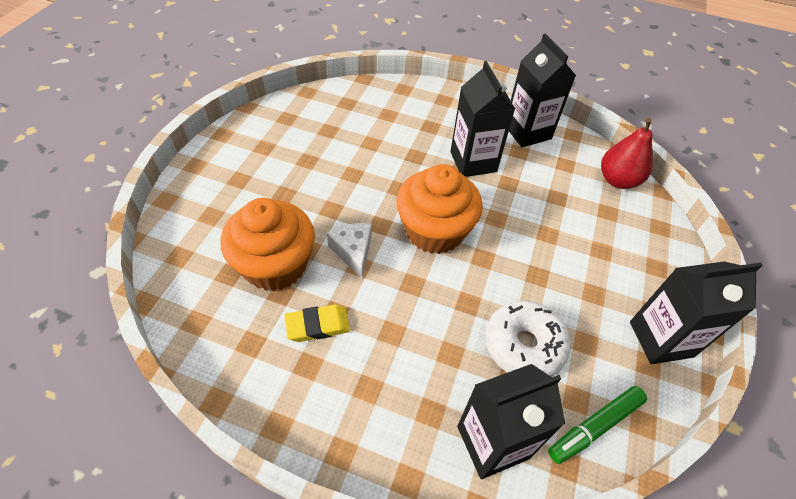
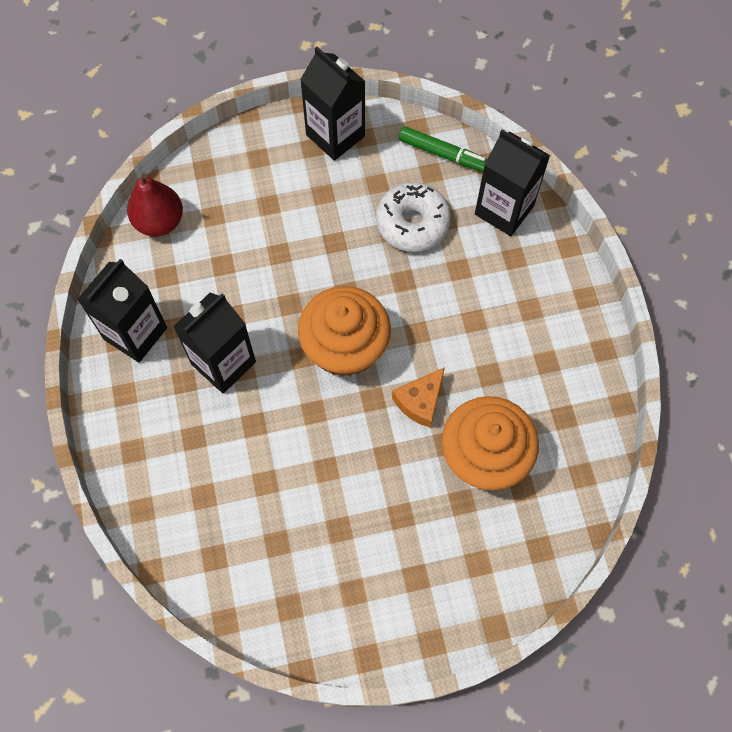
camera: 120 degrees left, 15 degrees up
yellow eraser [284,305,350,342] -> none
white cheese [327,223,372,279] -> orange cheese [392,367,445,428]

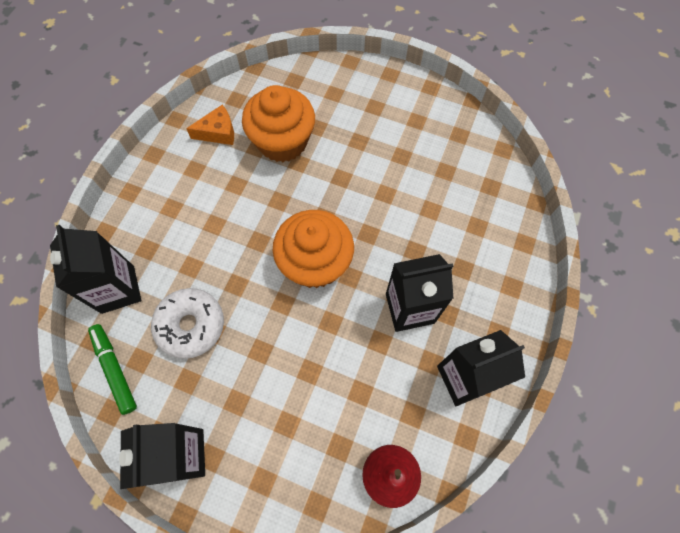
camera: 145 degrees left, 0 degrees up
orange cheese [392,367,445,428] -> orange cheese moved to [186,105,234,145]

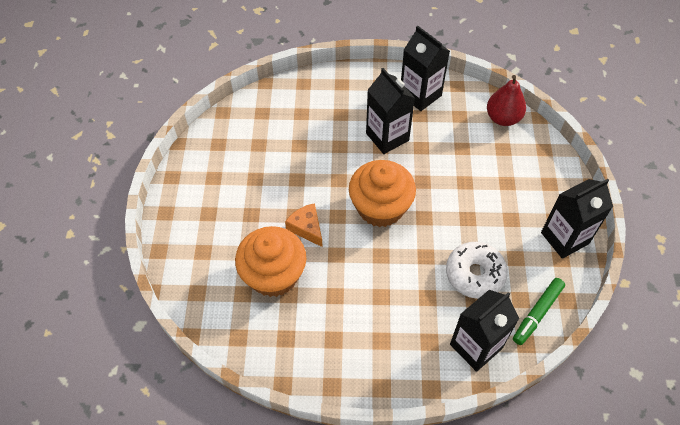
camera: 110 degrees left, 10 degrees down
orange cheese [186,105,234,145] -> orange cheese moved to [285,203,323,247]

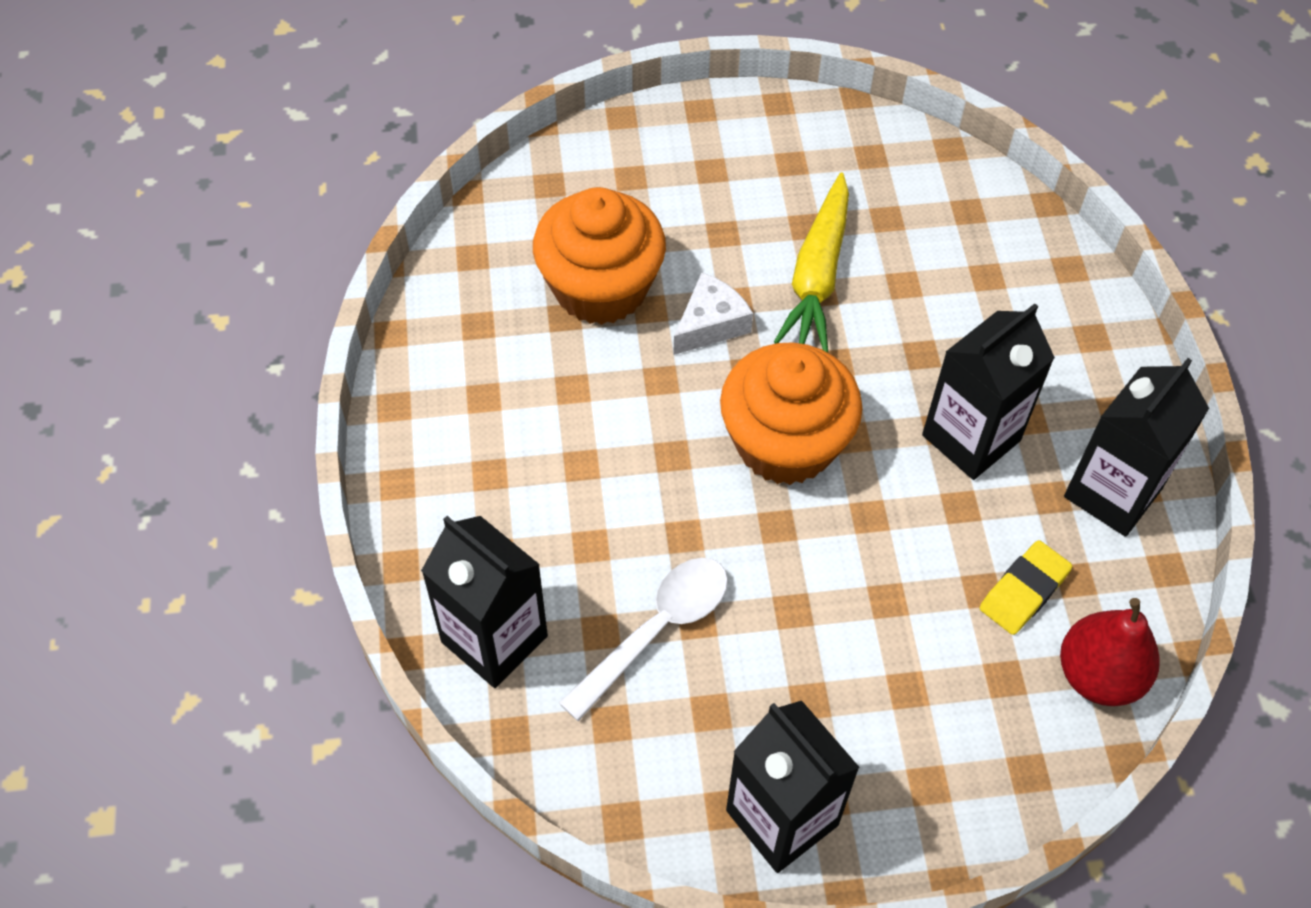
camera: 80 degrees right, 0 degrees up
orange cheese [285,203,323,247] -> white cheese [673,272,753,355]
white donut [446,242,508,299] -> white spoon [559,558,728,721]
green marker [513,278,565,345] -> none
none -> yellow carrot [774,172,849,352]
none -> yellow eraser [980,540,1072,635]

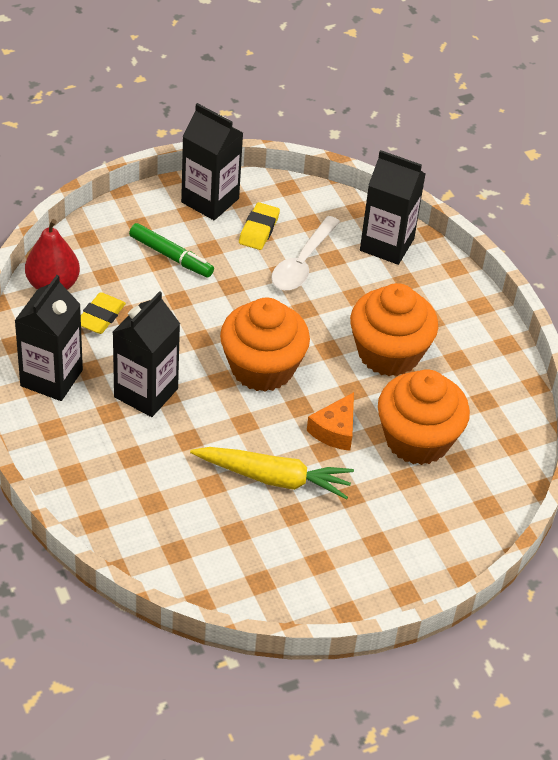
camera: 160 degrees right, 10 degrees down
white cheese [673,272,753,355] -> orange cheese [307,392,354,451]
yellow carrot [774,172,849,352] -> yellow carrot turned 105 degrees clockwise [190,447,354,500]
none -> green marker [129,223,214,277]
none -> yellow eraser [239,202,280,250]
none -> orange cupcake [350,283,438,376]

